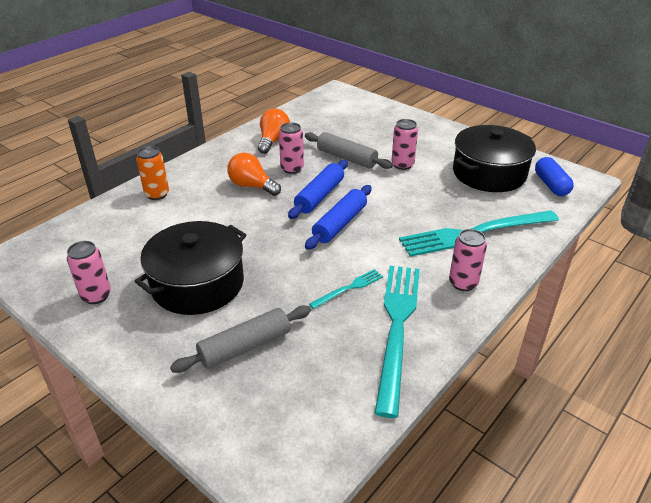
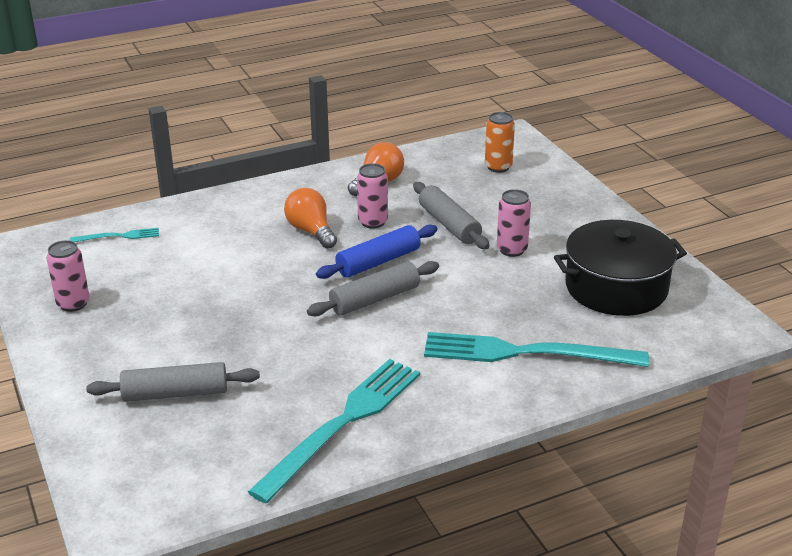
camera: 25 degrees right, 5 degrees down
black pot [135,221,246,315] -> none
orange can [136,146,169,200] -> orange can moved to [485,112,515,173]
blue rolling pin [305,185,372,250] -> grey rolling pin [307,261,439,316]
turquoise fork [309,269,383,309] -> turquoise fork moved to [70,228,159,242]
pink can [449,229,487,291] -> none
blue capsule [535,157,573,196] -> none

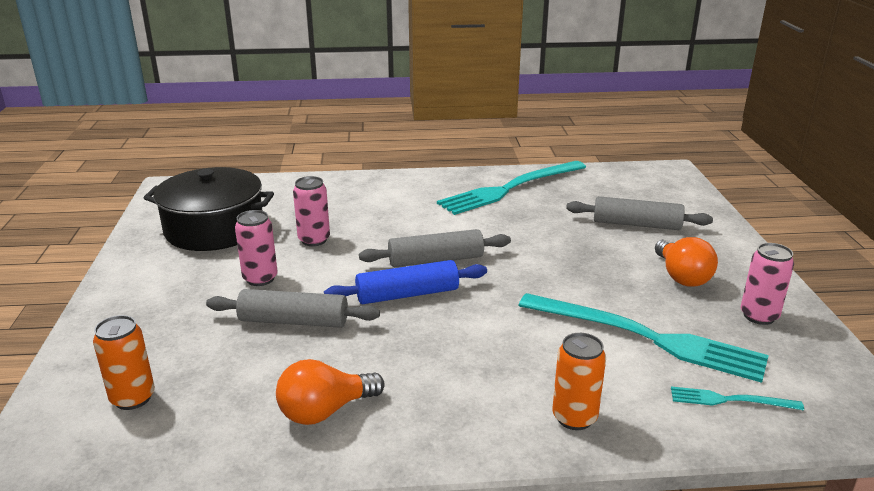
camera: 160 degrees left, 5 degrees down
orange light bulb [284,188,337,249] -> orange light bulb moved to [655,237,718,287]
pink can [357,163,388,229] -> pink can moved to [293,176,330,246]
grey rolling pin [413,182,490,249] -> grey rolling pin turned 75 degrees counterclockwise [206,289,380,328]
turquoise fork [424,332,649,367] -> turquoise fork moved to [518,293,769,383]
none -> orange can [552,333,606,430]

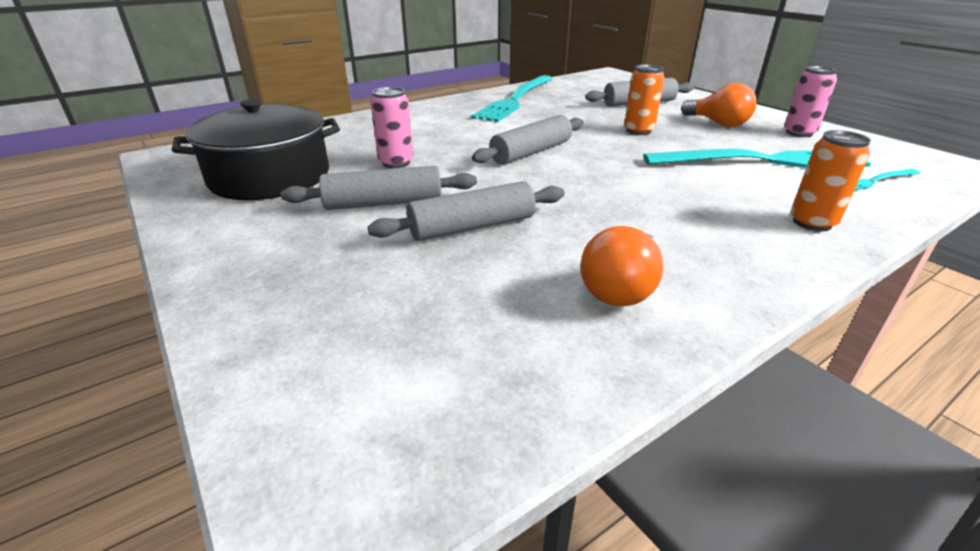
camera: 30 degrees left, 5 degrees up
orange can [93,315,155,410] -> orange can moved to [624,64,665,135]
pink can [235,210,278,286] -> grey rolling pin [281,166,477,210]
blue rolling pin [324,260,487,304] -> none

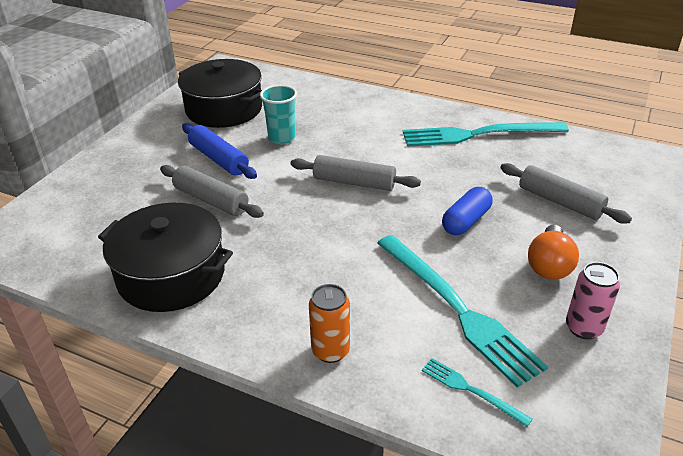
camera: 60 degrees right, 5 degrees up
grey rolling pin [281,166,477,210] -> blue rolling pin [182,123,257,179]
pink can [371,87,413,168] -> turquoise cup [260,85,297,145]
orange light bulb [580,226,663,306] -> black pot [98,203,233,312]
orange can [624,64,665,135] -> blue capsule [442,187,493,235]

